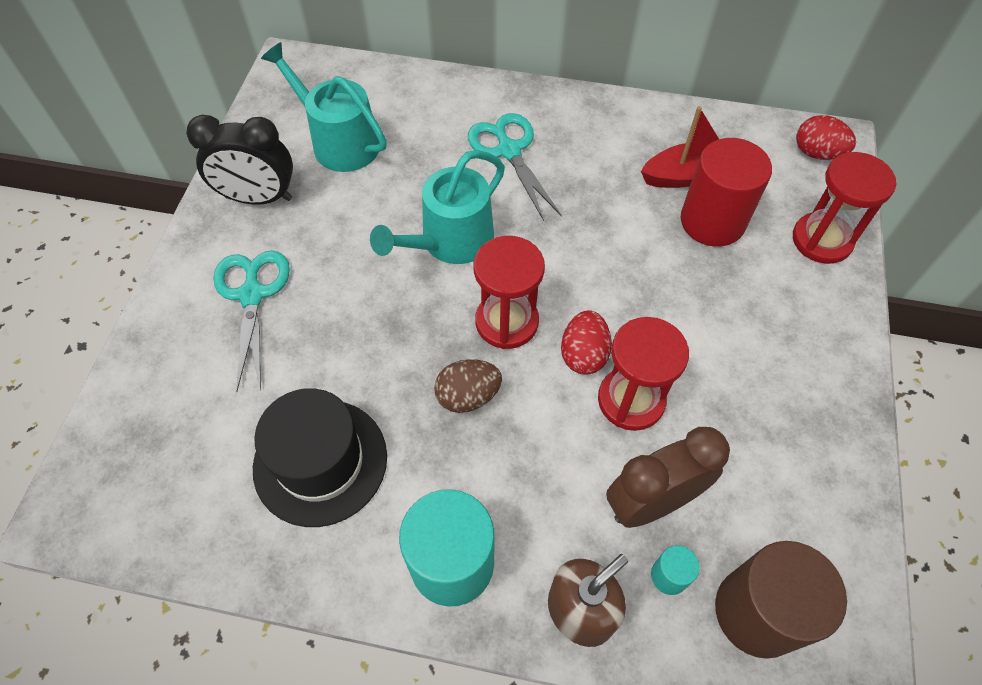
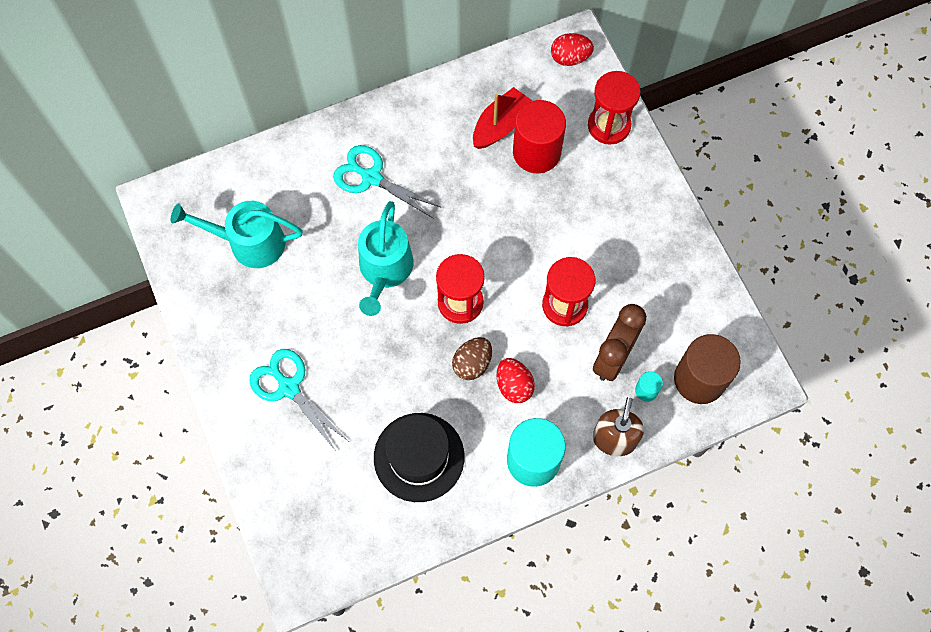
camera: 35 degrees left, 10 degrees up
black clock [186,115,293,205] -> none
red egg [561,310,612,375] -> red egg moved to [497,358,535,403]

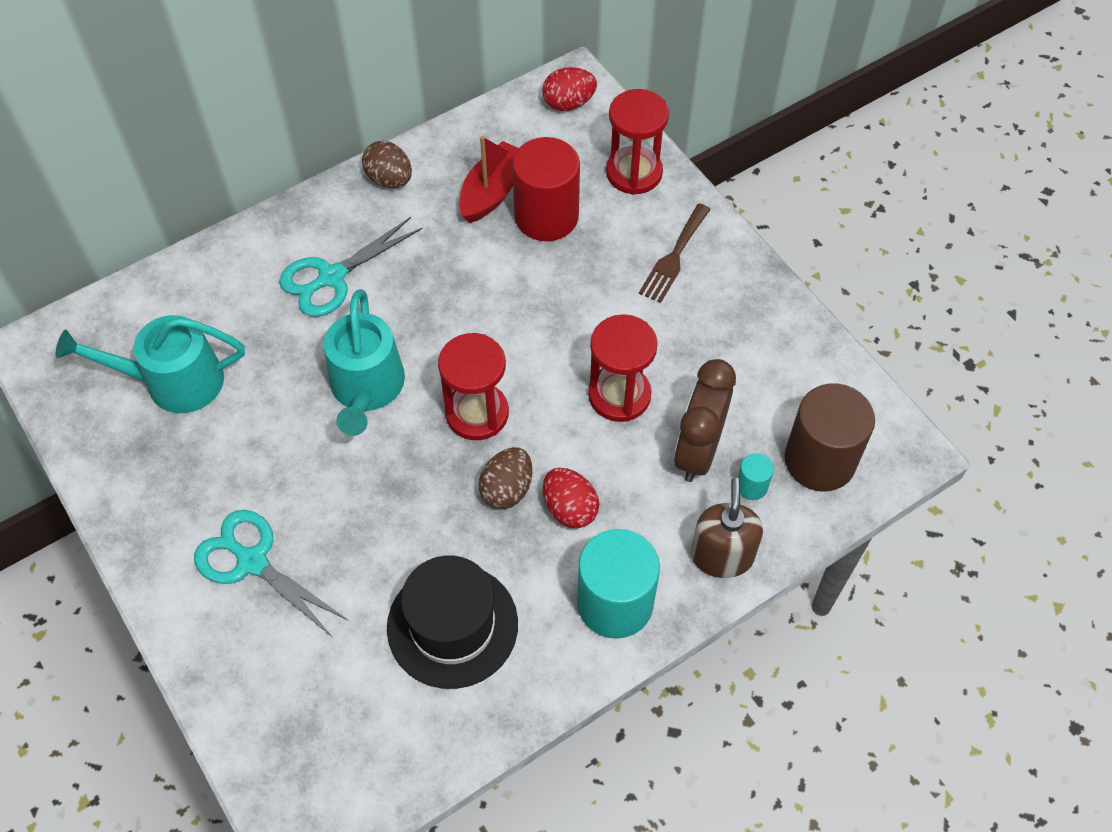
camera: 10 degrees left, 10 degrees down
turquoise scissors [333,145,442,219] -> turquoise scissors turned 60 degrees counterclockwise [279,217,423,317]
none -> brown egg [362,141,412,188]
none -> brown fork [639,204,711,303]

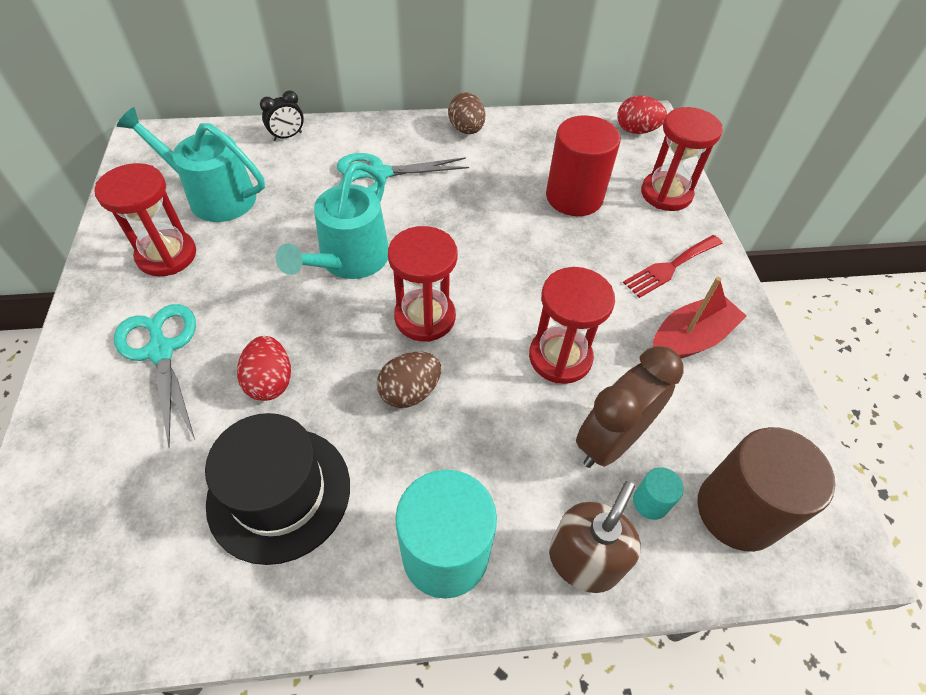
camera: 25 degrees right, 5 degrees down
red boat [459,135,519,223] -> red boat moved to [653,277,747,358]
red egg [543,468,599,528] -> red egg moved to [237,336,291,401]
brown fork [639,204,711,303] -> red fork [623,235,723,298]
none -> red hourglass [94,163,196,276]
none -> black clock [260,90,304,141]

